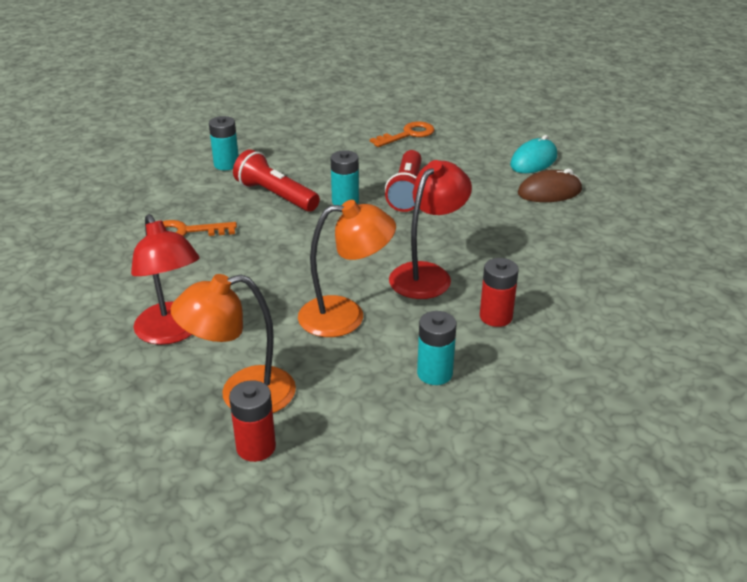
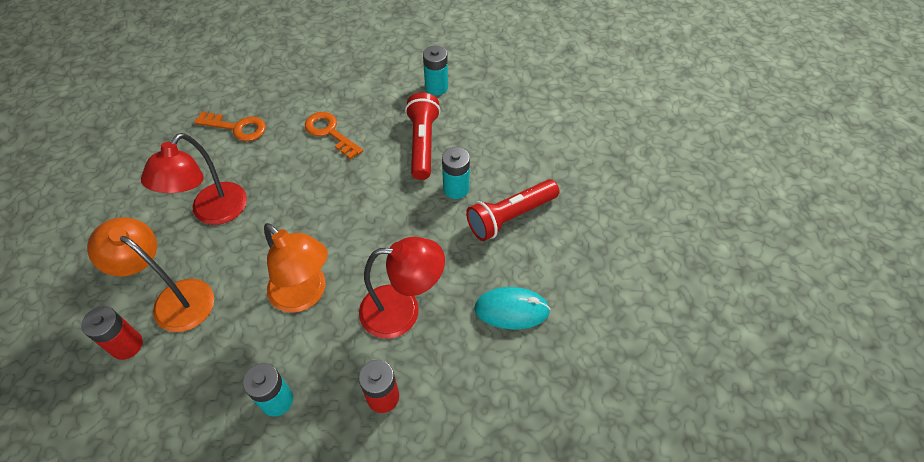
camera: 50 degrees right, 20 degrees up
orange key [370,121,435,147] -> orange key moved to [194,111,266,141]
turquoise mouse [510,135,557,173] -> turquoise mouse moved to [474,287,551,329]
brown mouse [518,169,582,202] -> none

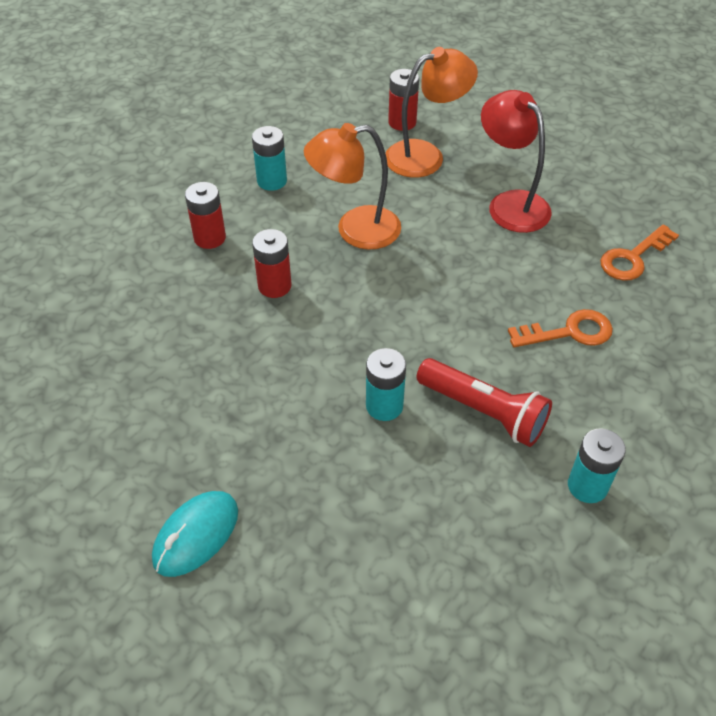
camera: 125 degrees right, 5 degrees down
red lamp [359,237,445,339] -> red battery [252,229,292,298]
red flashlight [466,179,559,241] -> none
turquoise mouse [474,287,551,329] -> turquoise mouse moved to [152,491,238,577]

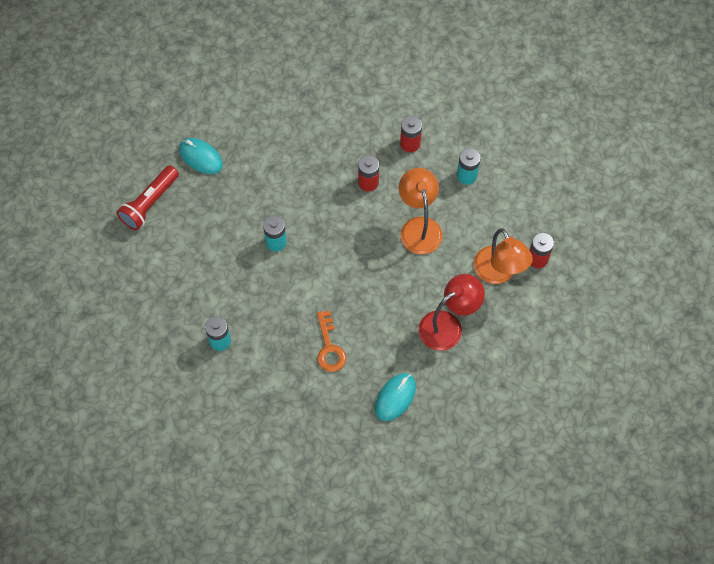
camera: 90 degrees right, 15 degrees up
red flashlight [416,358,552,447] -> red flashlight moved to [117,165,179,230]
orange key [600,224,679,281] -> turquoise mouse [375,373,416,421]

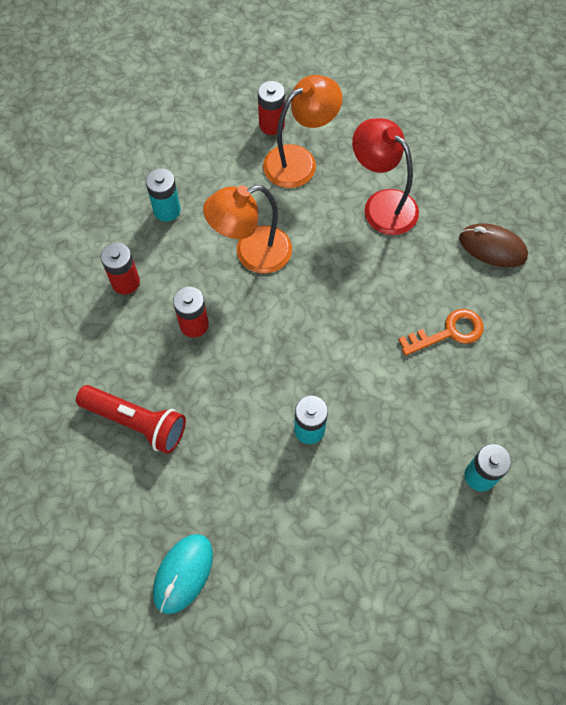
camera: 100 degrees left, 0 degrees up
red flashlight [117,165,179,230] -> red flashlight moved to [76,385,186,454]
turquoise mouse [375,373,416,421] -> brown mouse [459,223,528,267]

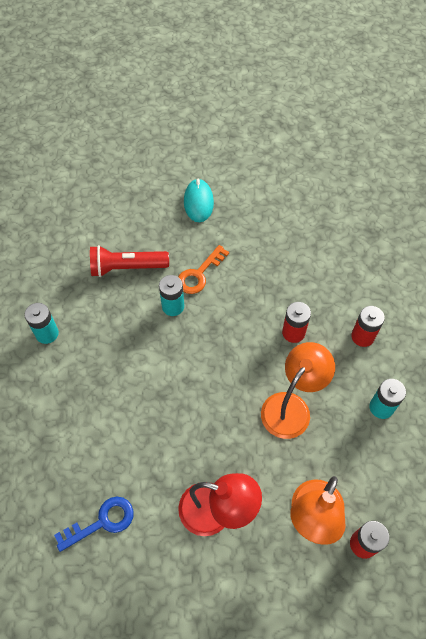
camera: 150 degrees right, 5 degrees down
red flashlight [76,385,186,454] -> red flashlight moved to [90,245,169,277]
orange key [398,309,484,356] -> orange key moved to [178,245,229,294]
brown mouse [459,223,528,267] -> blue key [54,497,134,552]

